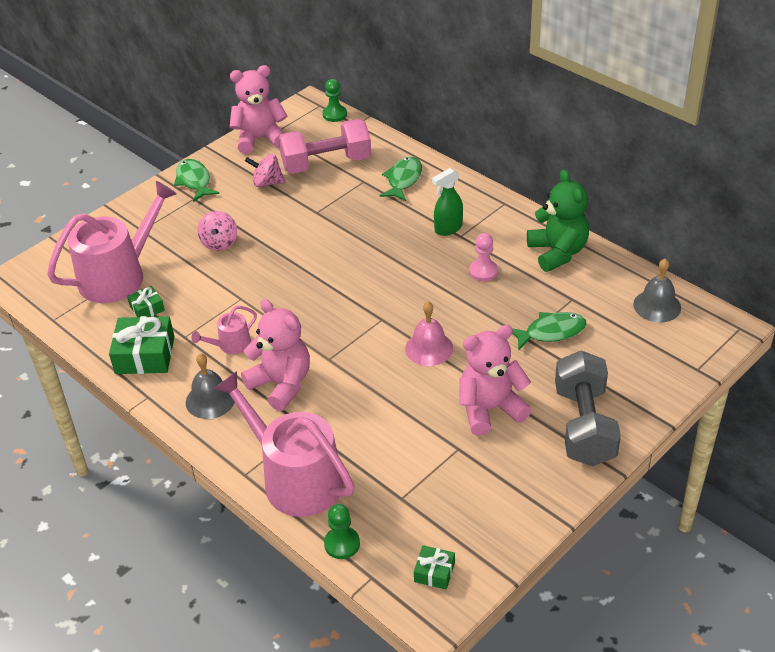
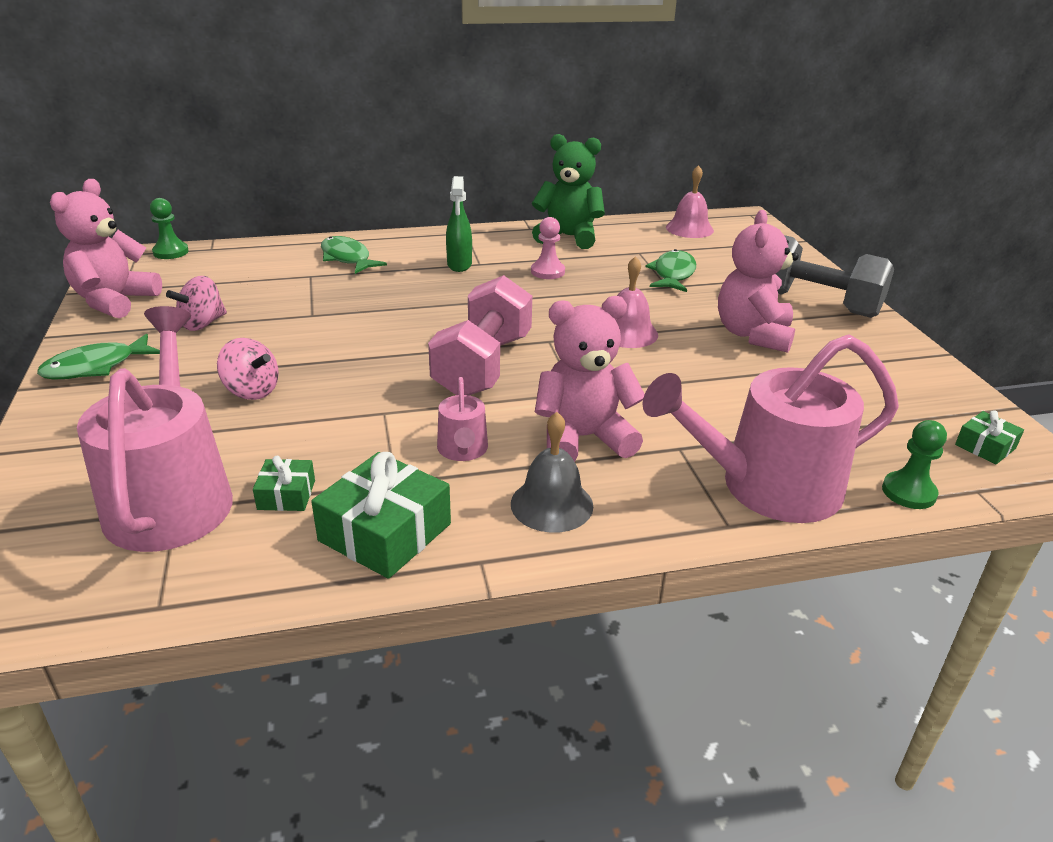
camera: 60 degrees left, 10 degrees down
green fish [174,159,219,202] -> green fish turned 45 degrees counterclockwise [37,334,160,379]
pink dumbbell [278,119,371,174] -> pink dumbbell moved to [428,275,532,395]
grey bell [633,258,681,322] -> pink bell [666,165,714,238]

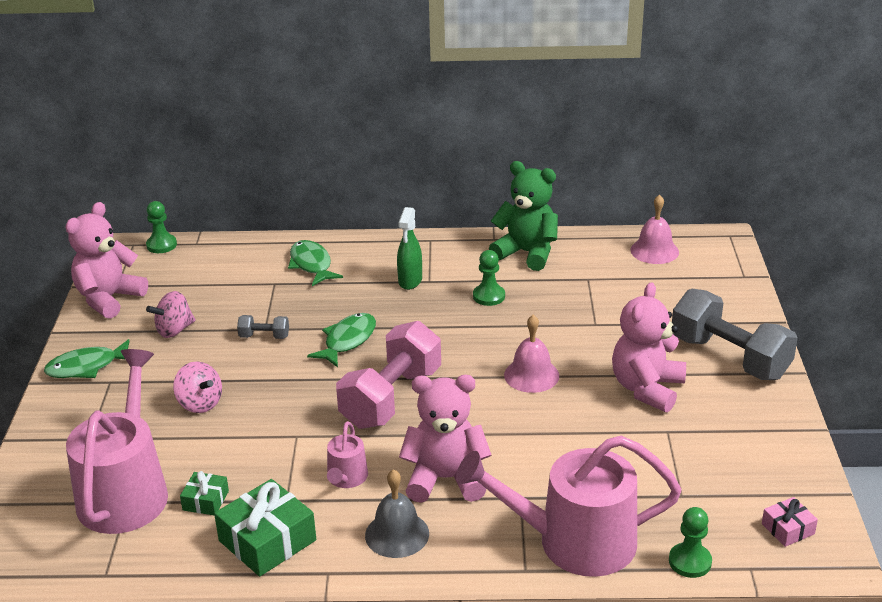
camera: 15 degrees right, 0 degrees up
pink pawn [531,217,565,279] -> green pawn [473,250,505,306]
green fish [645,249,696,292] -> green fish moved to [307,313,376,367]
green gift [955,410,1024,464] -> pink gift [762,497,818,547]
none -> grey dumbbell [237,315,289,339]

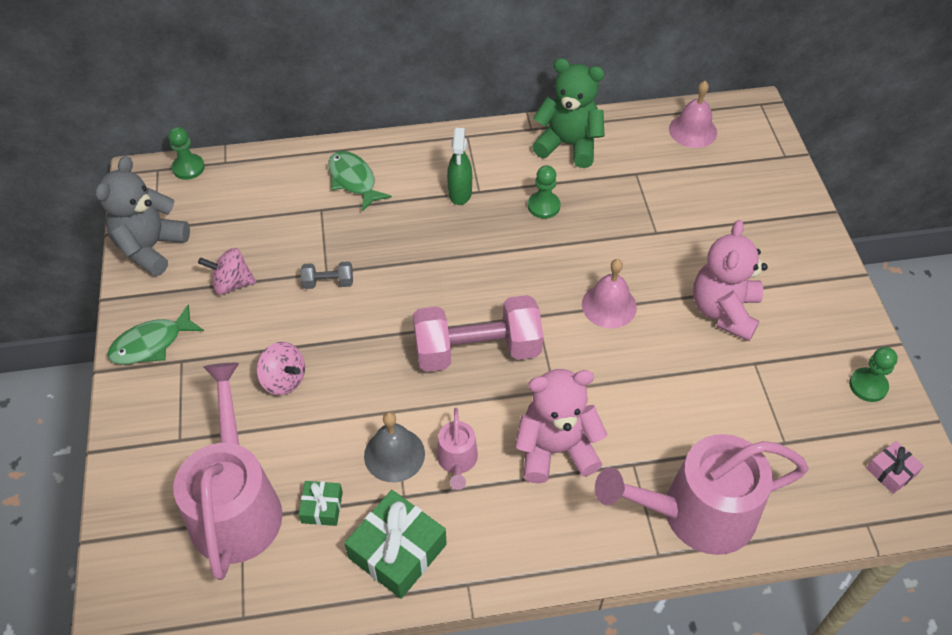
camera: 10 degrees left, 20 degrees up
pink teddy bear [66,202,148,319] -> grey teddy bear [95,156,190,276]
pink spinning top [146,291,196,338] -> pink spinning top turned 45 degrees clockwise [198,248,256,295]
green fish [307,313,376,367] -> none
pink dumbbell [336,321,441,429] -> pink dumbbell turned 60 degrees clockwise [413,295,543,372]
grey bell [365,469,429,558] -> grey bell moved to [364,412,425,482]
green pawn [669,507,712,578] -> green pawn moved to [849,347,898,402]
grey dumbbell [672,289,798,380] -> none

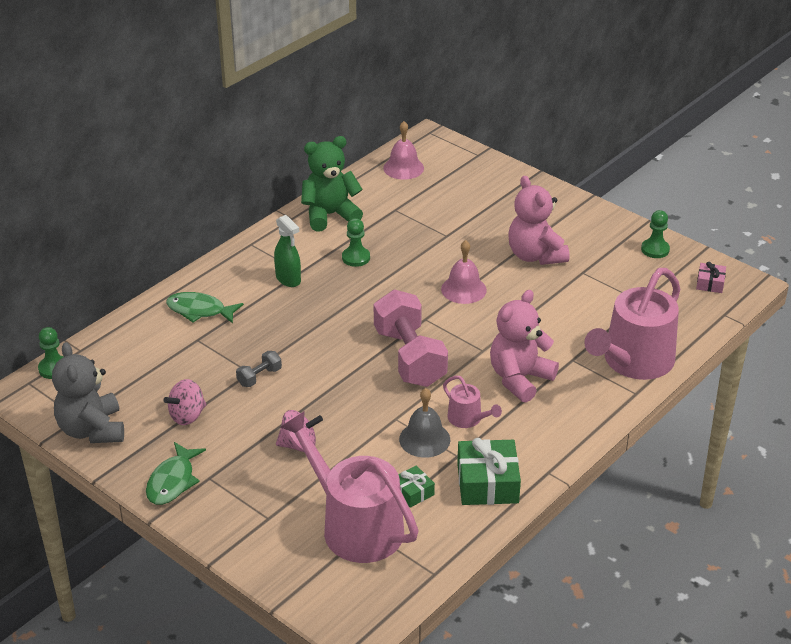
camera: 40 degrees left, 15 degrees down
pink dumbbell [413,295,543,372] -> pink dumbbell turned 60 degrees counterclockwise [374,290,448,387]

